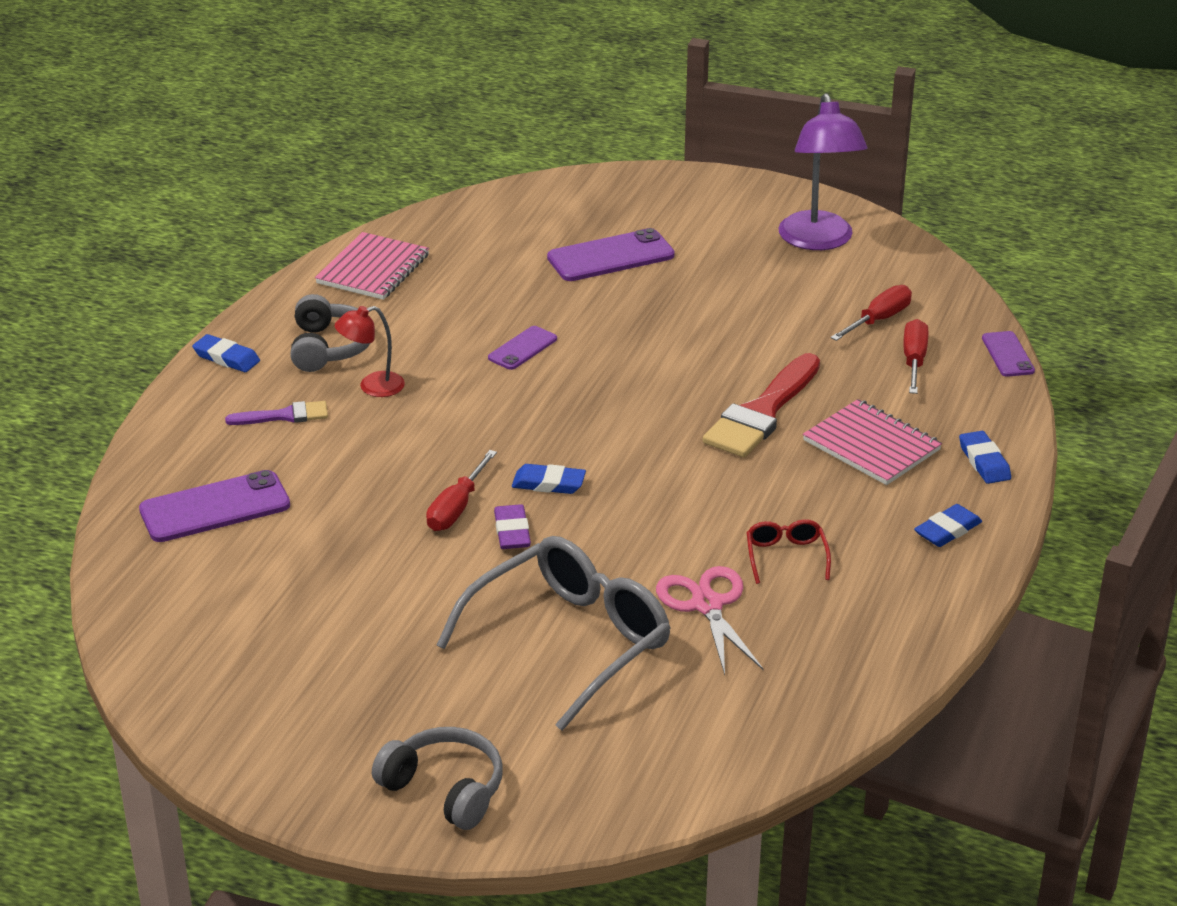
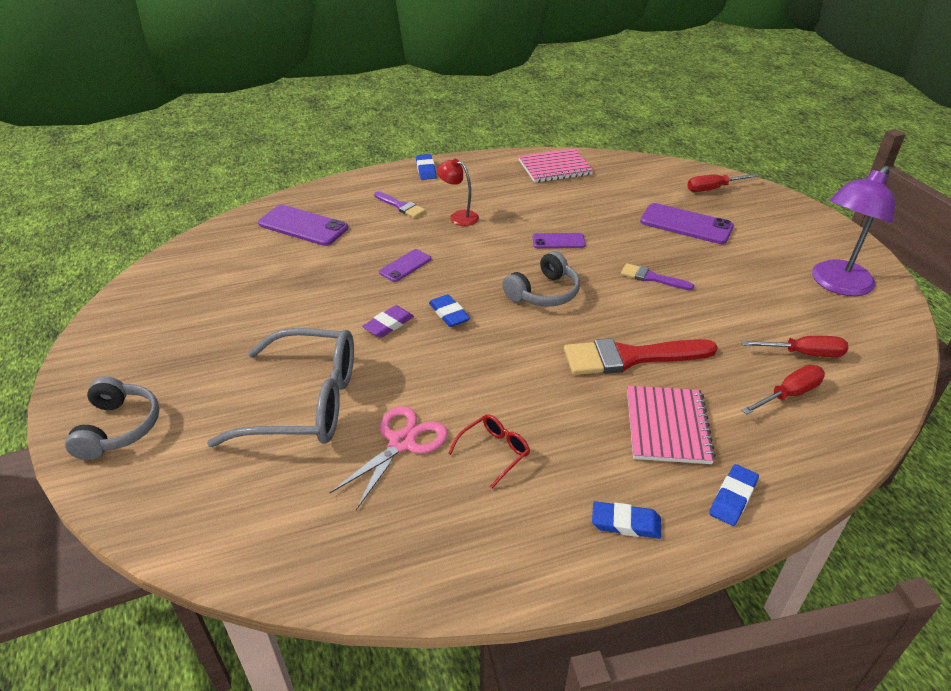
camera: 50 degrees right, 5 degrees up
grey headphones [290,294,371,372] -> grey headphones moved to [502,251,580,306]
red screwdriver [426,450,497,531] -> red screwdriver moved to [687,174,759,192]
purple phone [982,331,1035,377] -> purple phone moved to [379,249,431,282]
none -> purple brush [621,263,694,290]

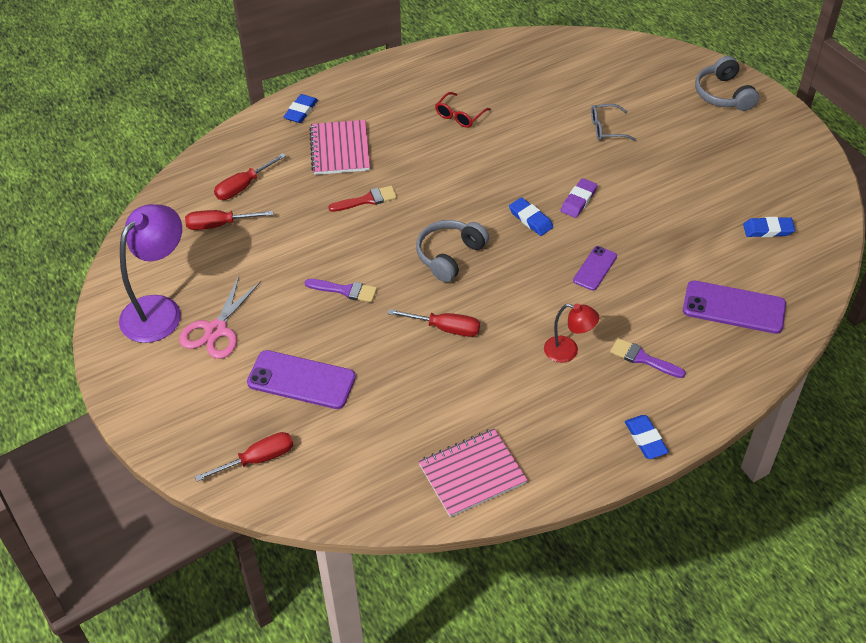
camera: 170 degrees right, 10 degrees up
grey glasses [207,328,354,447] -> grey glasses [591,104,636,141], size x0.43
pink scissors [330,406,448,510] -> pink scissors moved to [179,276,261,359]
purple phone [532,233,586,248] -> red screwdriver [387,309,480,337]
red brush [564,338,718,375] -> red brush [328,186,397,212], size x0.53
blue eraser [592,501,661,539] -> blue eraser moved to [743,217,795,237]

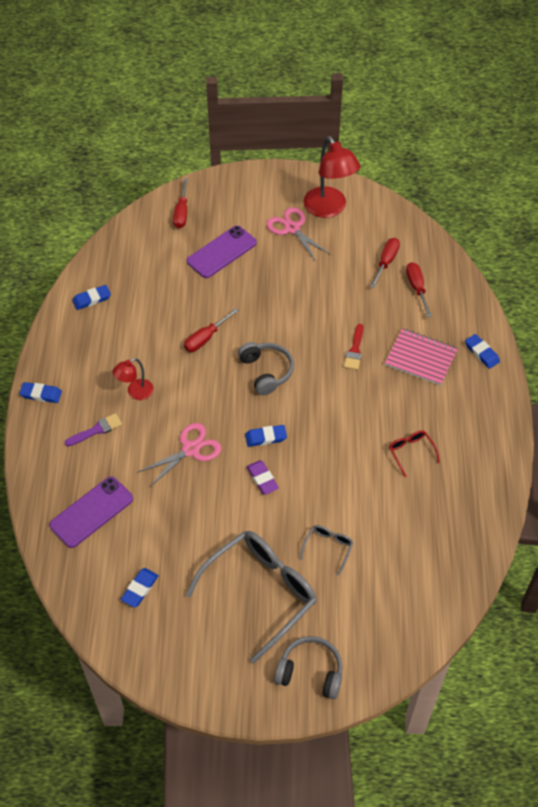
camera: 120 degrees right, 5 degrees up
purple lamp [119,204,182,343] -> red lamp [304,136,360,218]
purple brush [304,279,377,302] -> none
pink notebook [418,429,527,517] -> blue eraser [72,285,111,310]
purple phone [573,246,617,291] -> pink scissors [137,423,222,488]
none -> grey glasses [186,531,317,664]

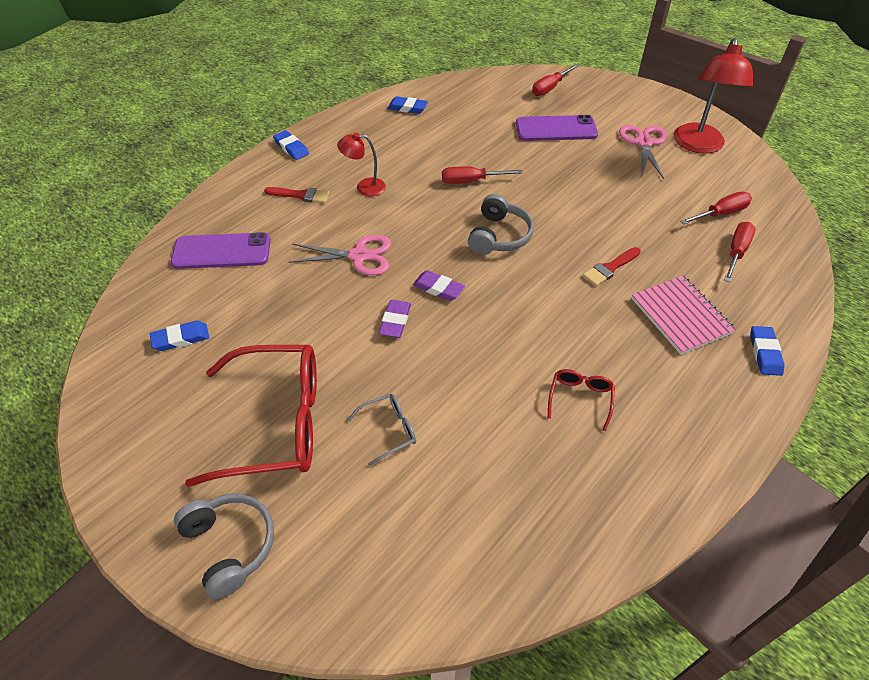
camera: 40 degrees right, 5 degrees down
purple brush [65,413,122,446] -> red brush [264,187,330,203]
grey glasses [186,531,317,664] -> red glasses [185,345,317,487]
blue eraser [245,425,287,447] -> purple eraser [413,270,465,301]

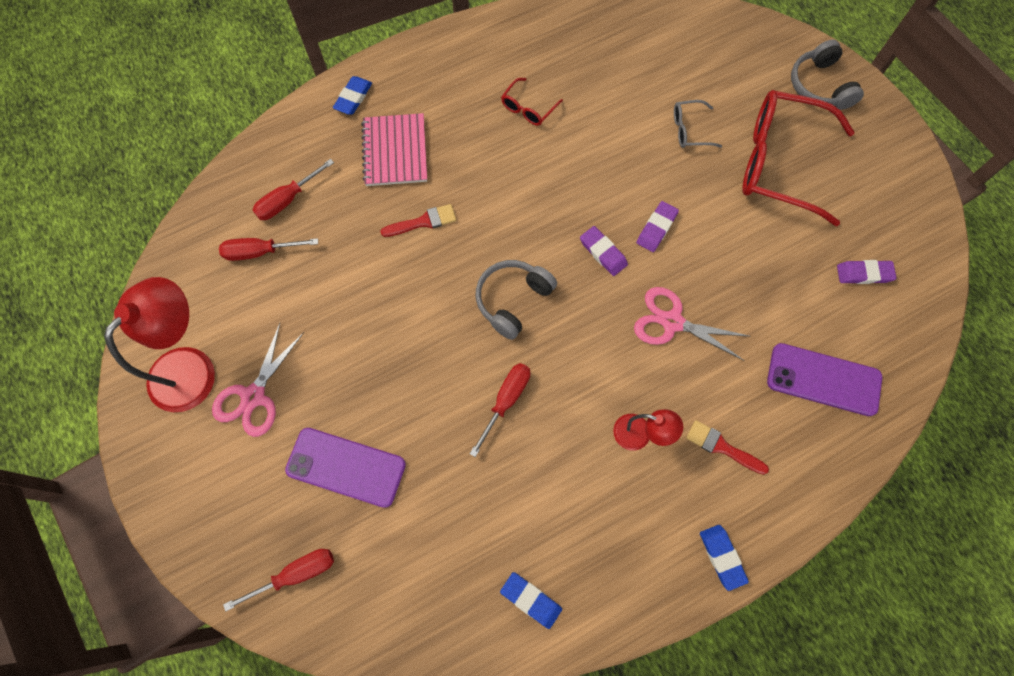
camera: 160 degrees left, 20 degrees up
blue eraser [150,321,209,351] -> purple eraser [837,260,897,284]
red screwdriver [442,166,522,184] -> red screwdriver turned 75 degrees counterclockwise [470,363,530,457]

